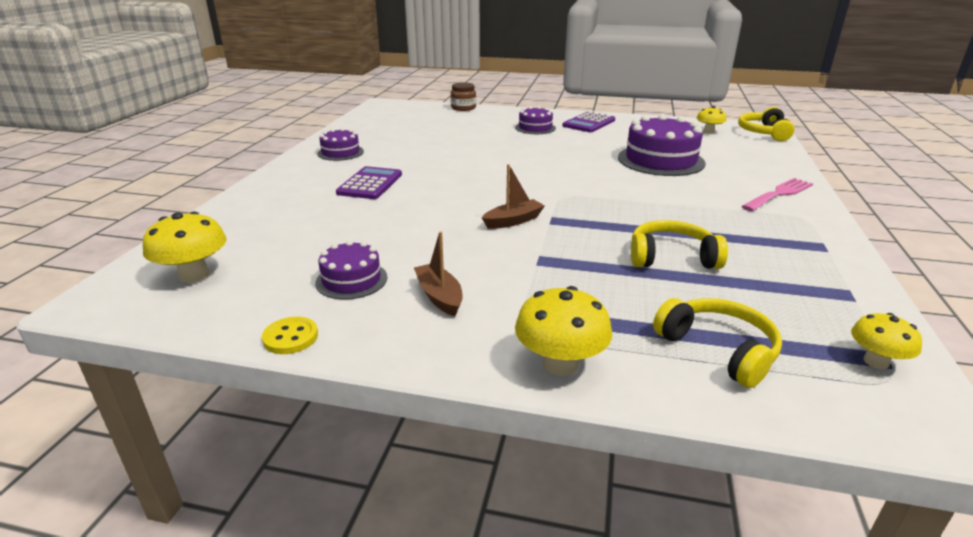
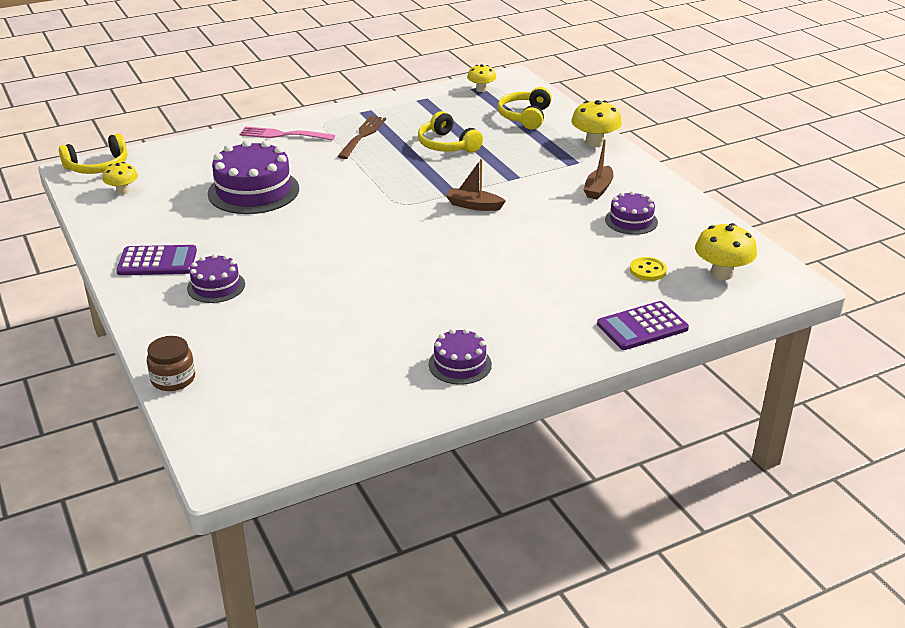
camera: 130 degrees left, 5 degrees up
yellow button [262,317,318,354] -> yellow button moved to [630,257,667,281]
purple calculator [336,166,402,199] -> purple calculator moved to [597,301,689,350]
none -> brown fork [337,116,386,159]

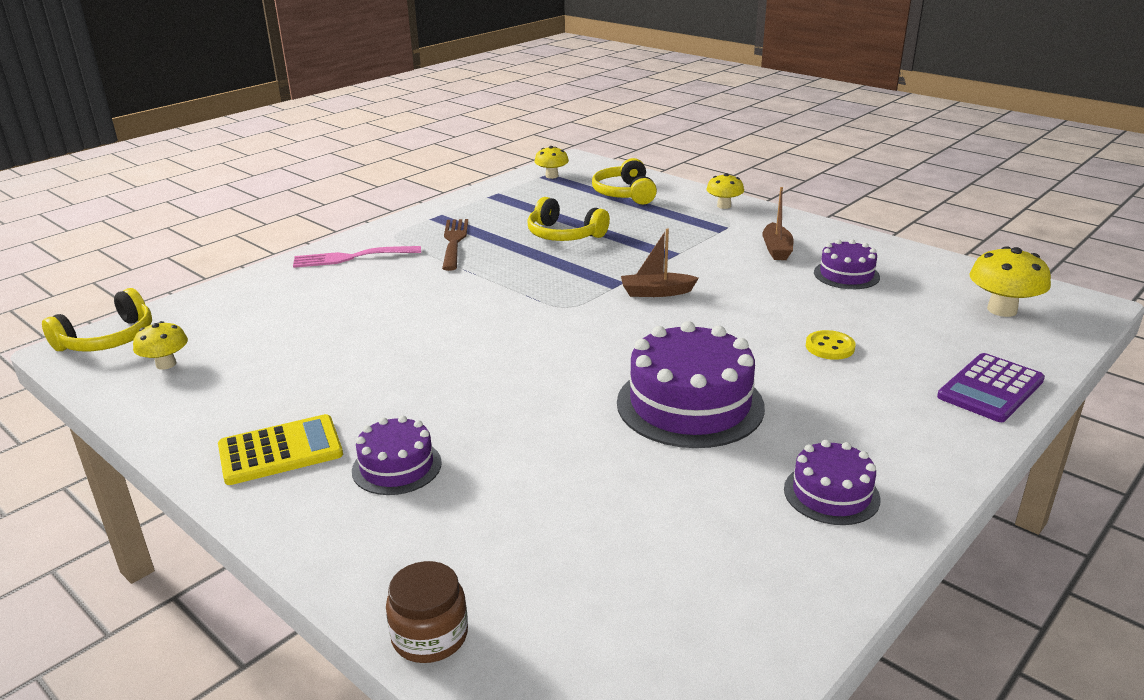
camera: 20 degrees left, 5 degrees down
purple calculator [116,245,197,275] -> yellow calculator [218,414,343,485]
purple cake [208,140,299,214] -> purple cake moved to [617,321,765,448]
yellow mushroom [571,100,622,147] -> yellow mushroom [706,173,744,209], size x0.64
yellow button [630,257,667,281] -> yellow button moved to [806,330,855,360]

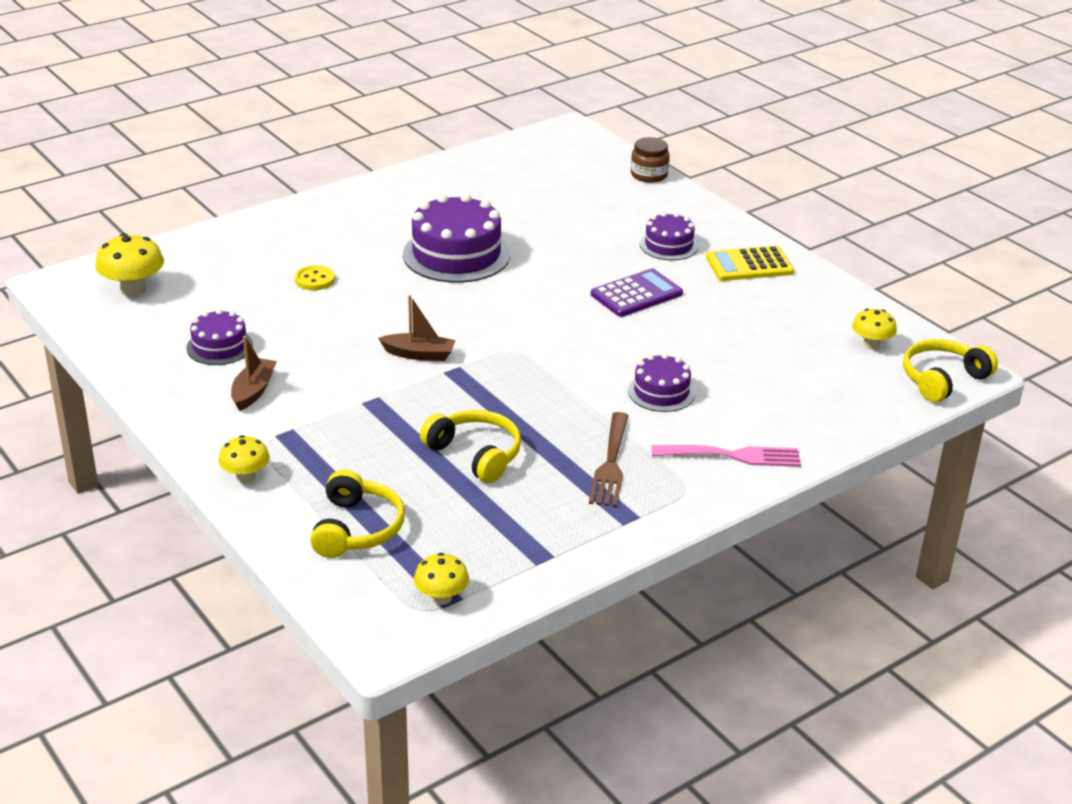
camera: 170 degrees left, 5 degrees up
purple cake [784,440,880,525] -> purple cake moved to [628,353,695,412]
purple calculator [937,353,1045,422] -> purple calculator moved to [591,268,683,317]

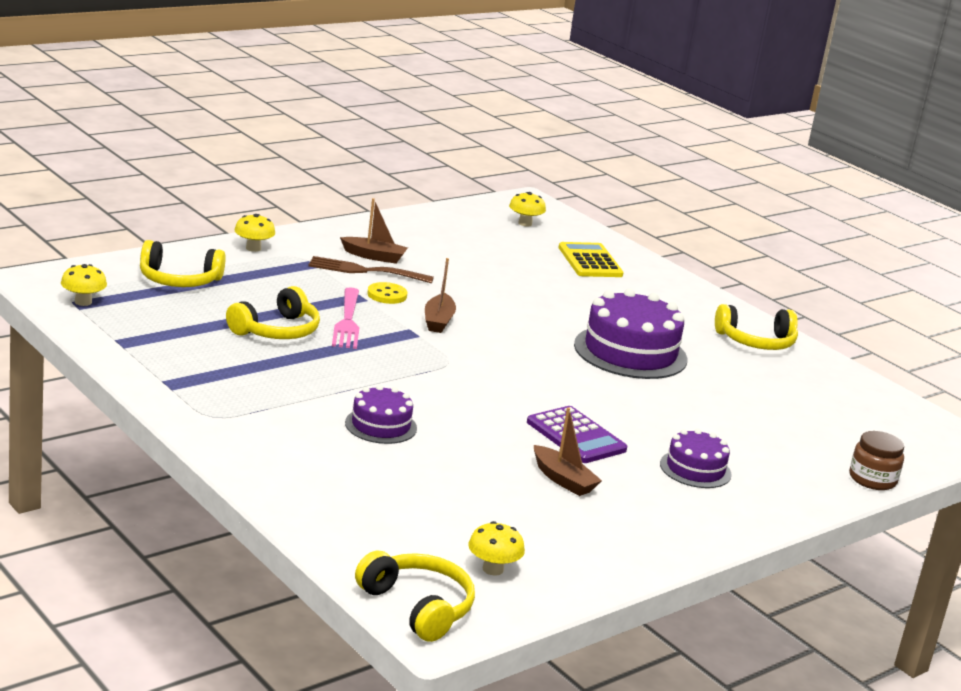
camera: 85 degrees right, 10 degrees down
yellow mushroom [95,233,164,297] -> yellow mushroom [509,192,546,226], size x0.64
purple cake [186,309,253,365] -> none
yellow button [295,265,335,290] -> yellow button moved to [367,282,407,304]
brown fork [589,412,629,507] -> brown fork moved to [309,256,434,283]
pink fork [652,445,801,467] -> pink fork moved to [332,287,360,349]
yellow calculator [706,246,794,281] -> yellow calculator moved to [558,242,624,277]
none -> brown boat [534,407,602,496]
none -> yellow headphones [715,304,798,350]

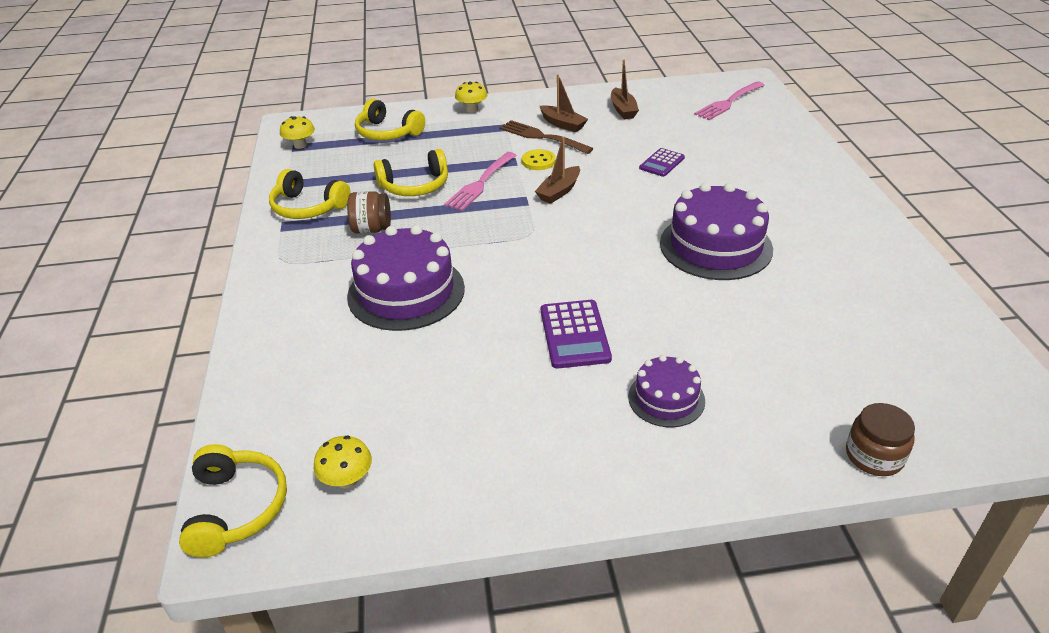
camera: 35 degrees right, 15 degrees up
purple cake [345,385,417,444] -> purple cake [347,225,465,331], size x1.81
yellow mushroom [509,192,546,226] -> pink fork [694,81,765,120]
brown boat [534,407,602,496] -> brown boat moved to [611,60,639,119]
yellow calculator [558,242,624,277] -> none
yellow headphones [715,304,798,350] -> yellow headphones moved to [269,169,351,219]
none -> brown jar [347,191,391,234]
none -> purple calculator [639,148,685,177]

